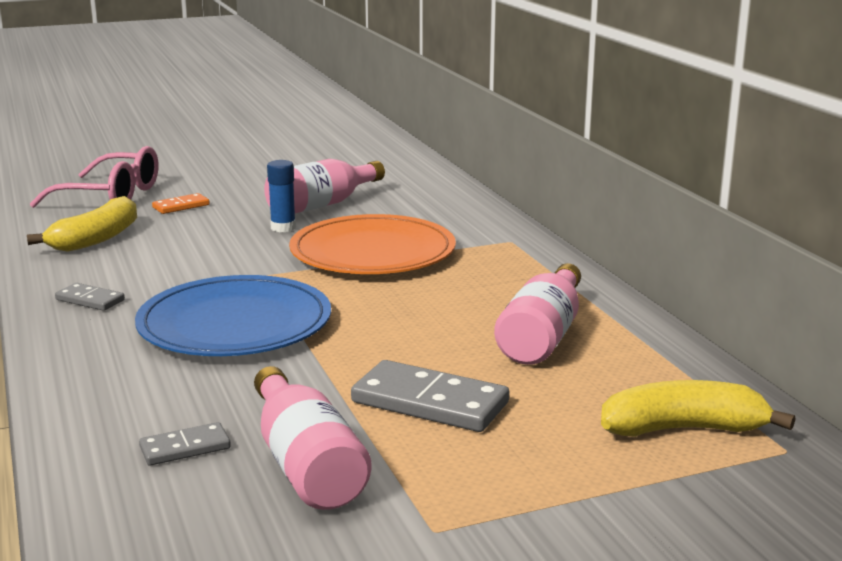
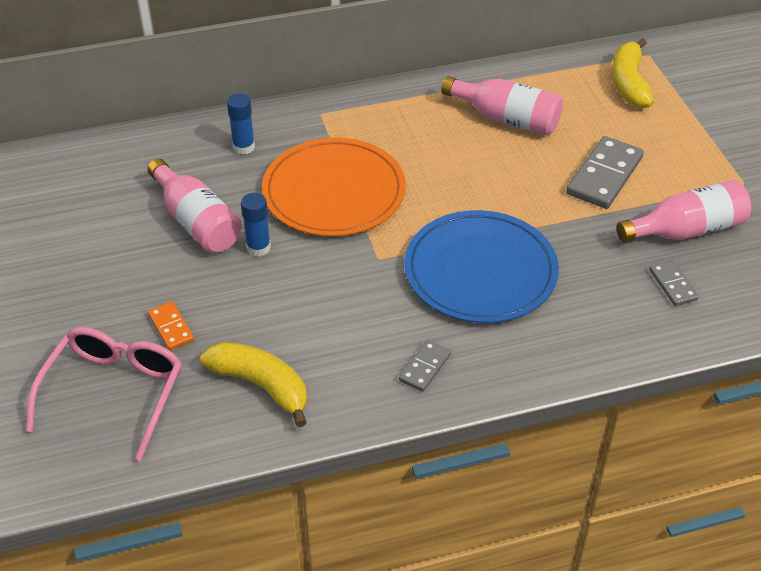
camera: 85 degrees left, 25 degrees up
none -> blue glue stick [227,94,255,155]

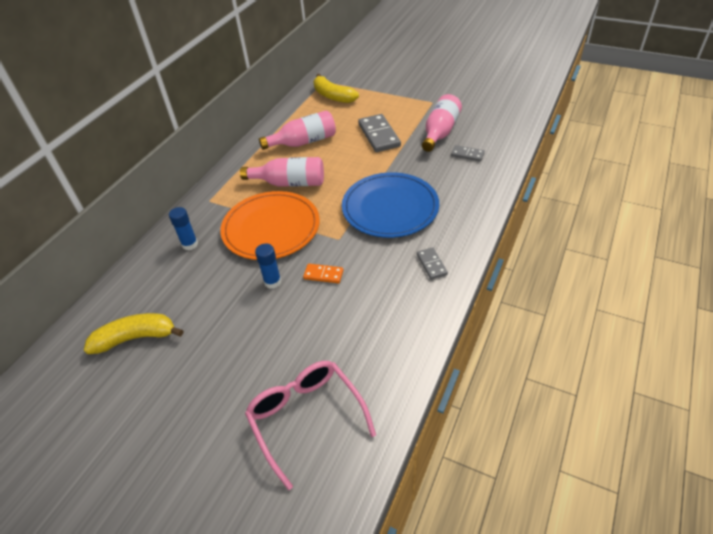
camera: 45 degrees left, 0 degrees up
pink bottle [147,159,242,253] -> pink bottle moved to [240,157,324,187]
orange domino [148,301,194,350] -> orange domino moved to [303,264,344,283]
yellow banana [200,342,307,427] -> yellow banana moved to [84,313,183,354]

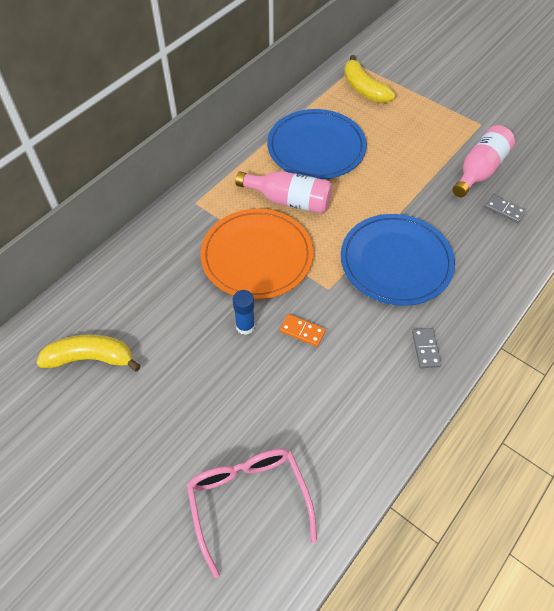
camera: 10 degrees right, 10 degrees up
blue glue stick [169,207,198,250] -> none
pink bottle [259,110,336,150] -> blue plate [267,109,367,179]
grey domino [358,114,401,152] -> none

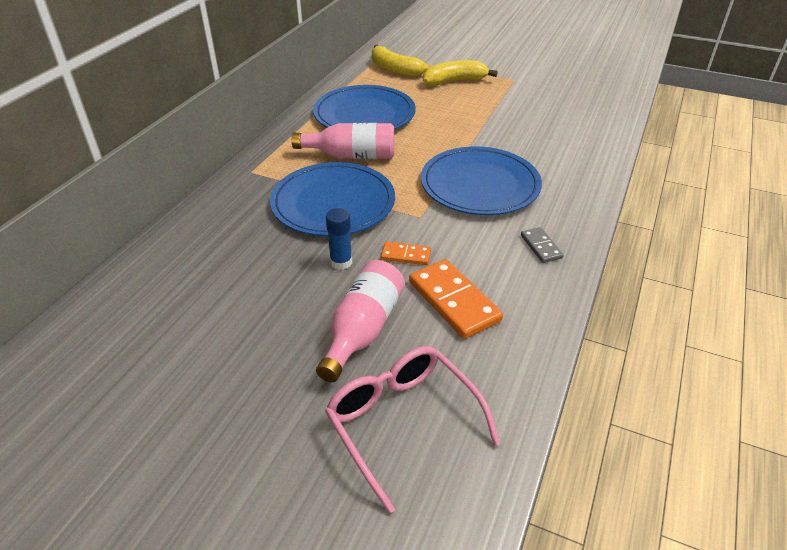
camera: 15 degrees left, 15 degrees down
yellow banana [36,335,141,372] -> yellow banana moved to [423,60,498,86]
orange plate [200,209,313,299] -> blue plate [270,162,395,236]
pink bottle [453,125,515,197] -> pink bottle moved to [316,260,405,382]
grey domino [485,194,526,223] -> none
none -> orange domino [409,259,503,339]

